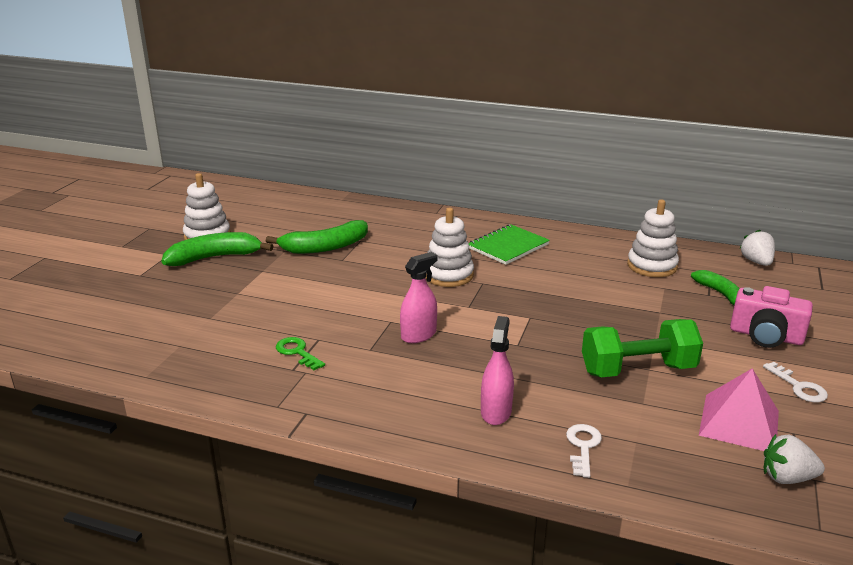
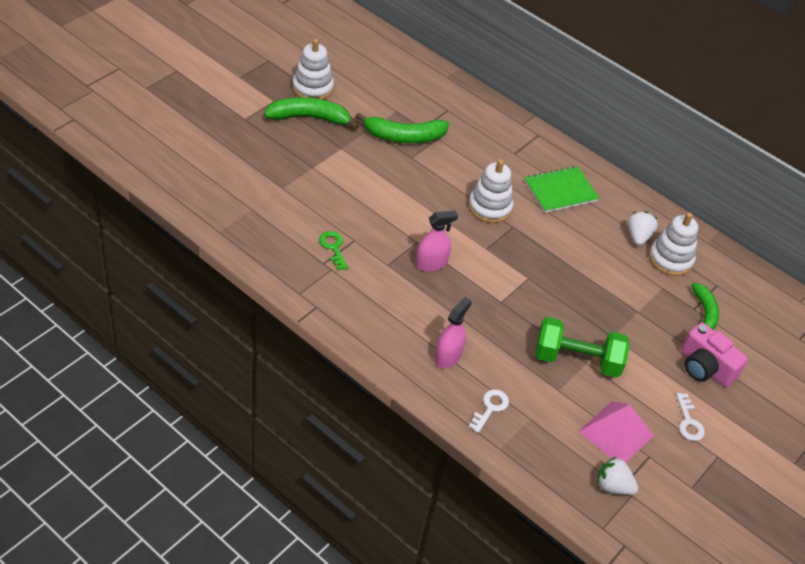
camera: 15 degrees right, 20 degrees up
white strawberry [739,230,775,266] -> white strawberry moved to [627,211,658,245]

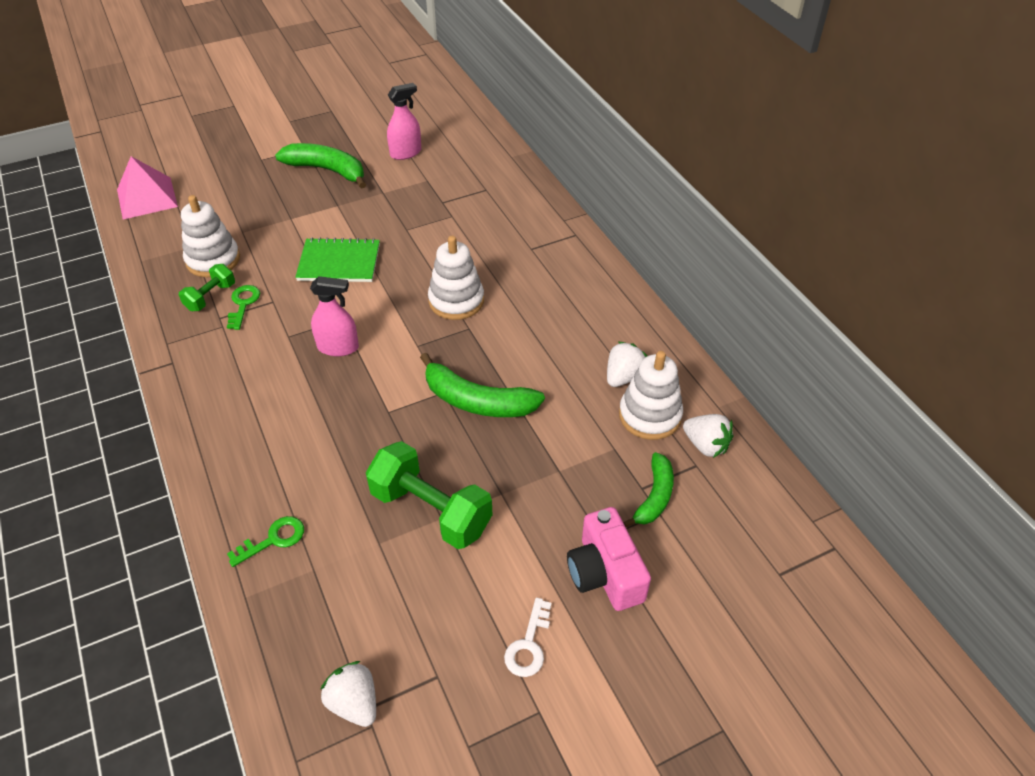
camera: 30 degrees right, 0 degrees up
white stacking toy [292,39,334,100] -> white stacking toy moved to [181,195,240,277]
green banana [355,112,449,143] -> green banana moved to [420,353,545,417]
pink spray bottle [435,297,472,368] -> pink spray bottle moved to [387,83,421,160]
white key [469,389,509,433] -> green key [227,516,304,567]
green notebook [524,166,599,213] -> green notebook moved to [295,237,380,282]
pink pyramid [579,401,654,463] -> pink pyramid moved to [117,156,178,220]
none -> green dumbbell [179,264,235,311]
none -> white strawberry [683,414,733,458]

